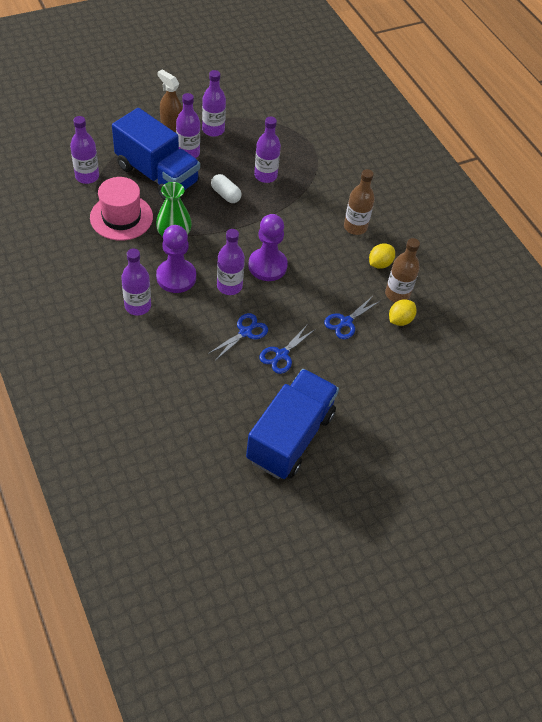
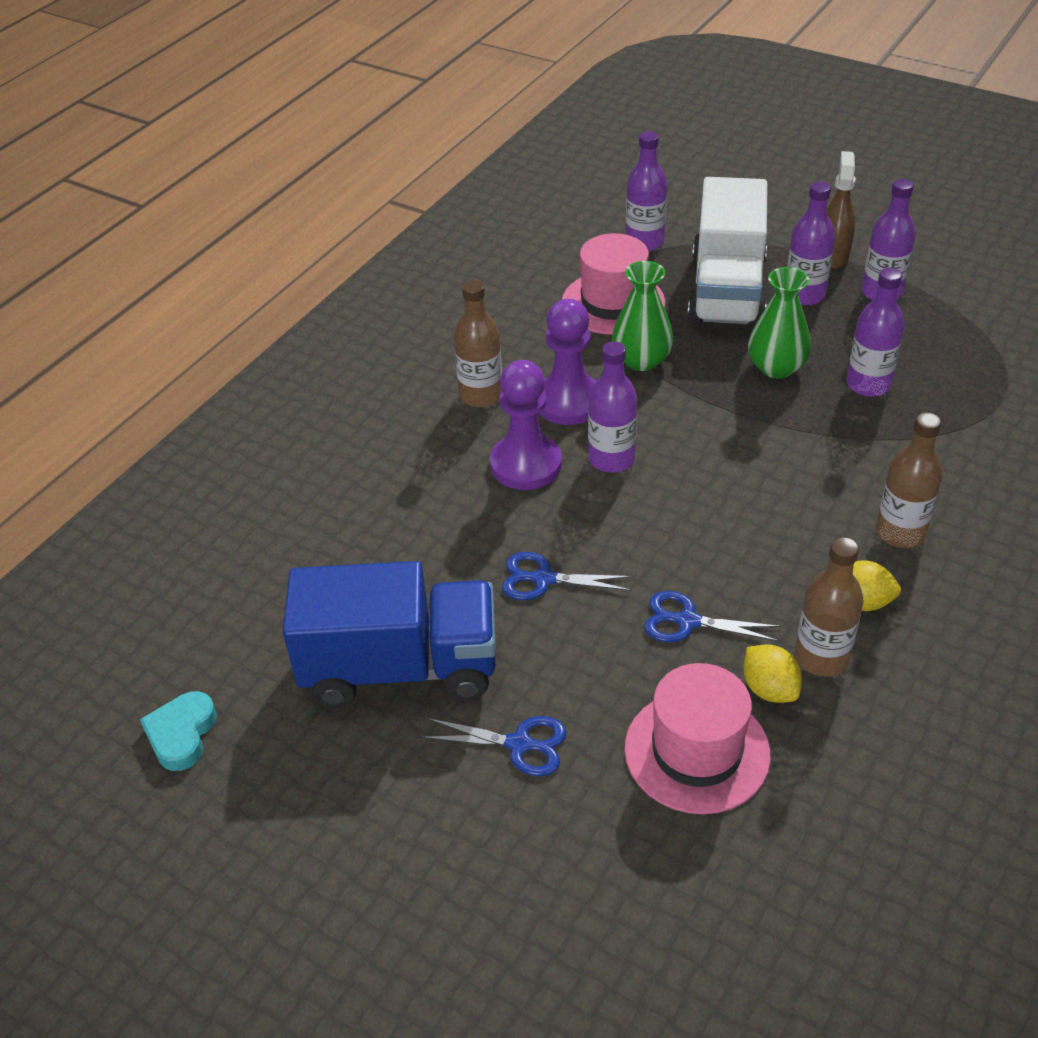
camera: 65 degrees right, 10 degrees down
blue truck [112,108,200,200] -> white truck [687,177,768,327]
purple bottle [121,248,151,315] -> brown bottle [454,280,502,408]
blue scissors [208,313,268,361] -> blue scissors moved to [422,716,567,776]
white capsule [211,174,242,203] -> green vase [748,267,811,378]
purple pawn [248,214,288,281] -> purple pawn moved to [490,360,562,490]
yellow lemon [389,299,416,326] -> yellow lemon turned 45 degrees clockwise [743,644,802,703]
none -> turquoise heart [140,691,217,771]
none -> pink hat [624,663,771,814]

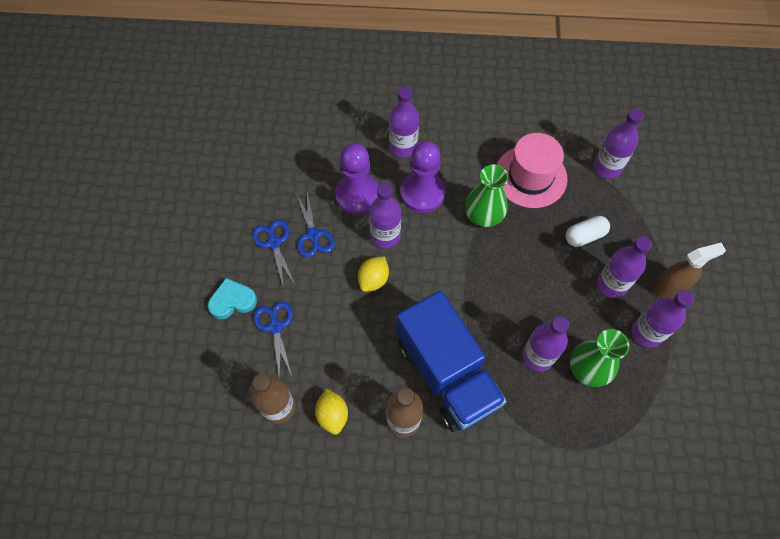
camera: 60 degrees right, 20 degrees up
turquoise heart [140,691,217,771] -> turquoise heart moved to [208,278,257,319]
blue truck [283,561,496,707] -> blue truck moved to [396,291,507,432]
blue scissors [422,716,567,776] -> blue scissors moved to [296,192,335,257]
brown bottle [454,280,502,408] -> purple bottle [389,86,419,158]
pink hat [624,663,771,814] -> none
white truck [687,177,768,327] -> white capsule [566,216,610,247]
yellow lemon [743,644,802,703] -> yellow lemon moved to [358,256,389,292]
green vase [748,267,811,378] -> green vase moved to [570,329,629,387]

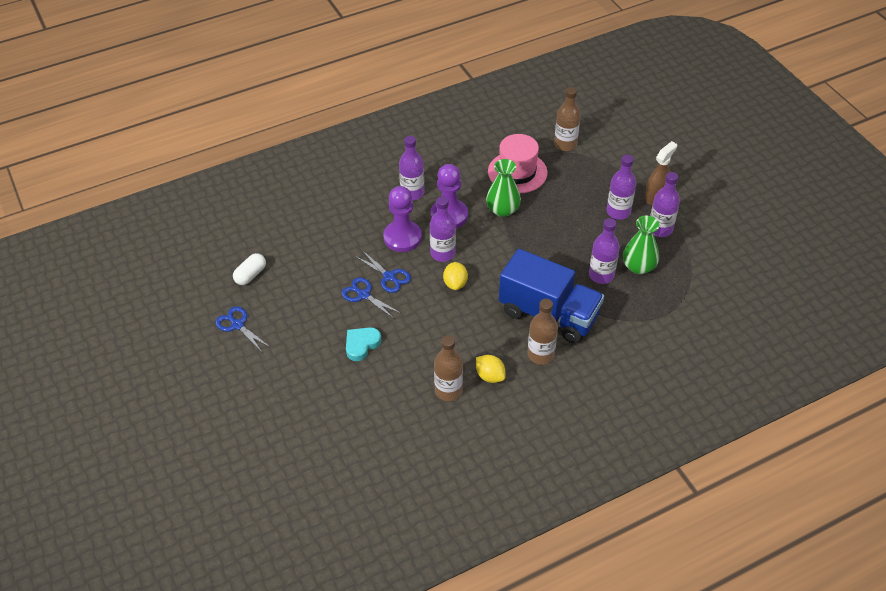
camera: 30 degrees left, 15 degrees down
blue scissors [253,301,293,379] -> blue scissors moved to [215,306,271,352]
white capsule [566,216,610,247] -> white capsule moved to [233,253,266,285]
purple bottle [594,109,644,179] -> brown bottle [554,87,581,151]

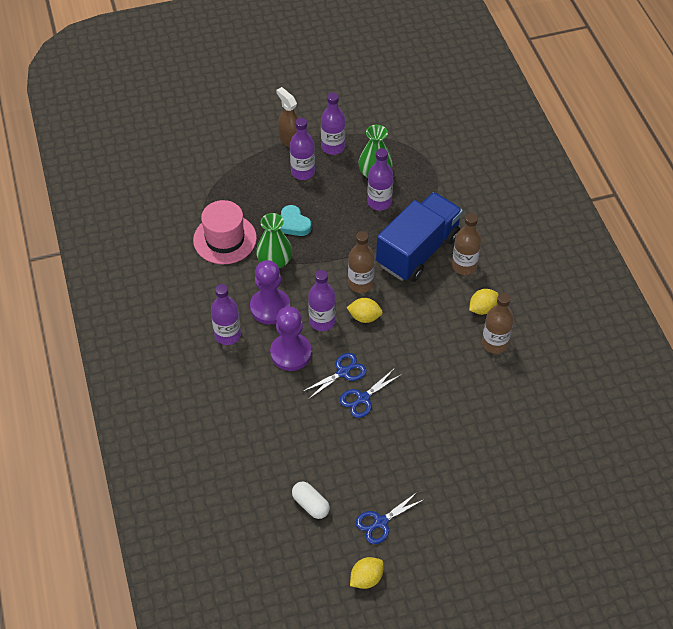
camera: 80 degrees left, 5 degrees up
turquoise heart [346,327,381,361] -> turquoise heart moved to [280,205,312,236]
brown bottle [554,87,581,151] -> brown bottle moved to [348,231,375,293]
none -> yellow lemon [350,557,384,589]

